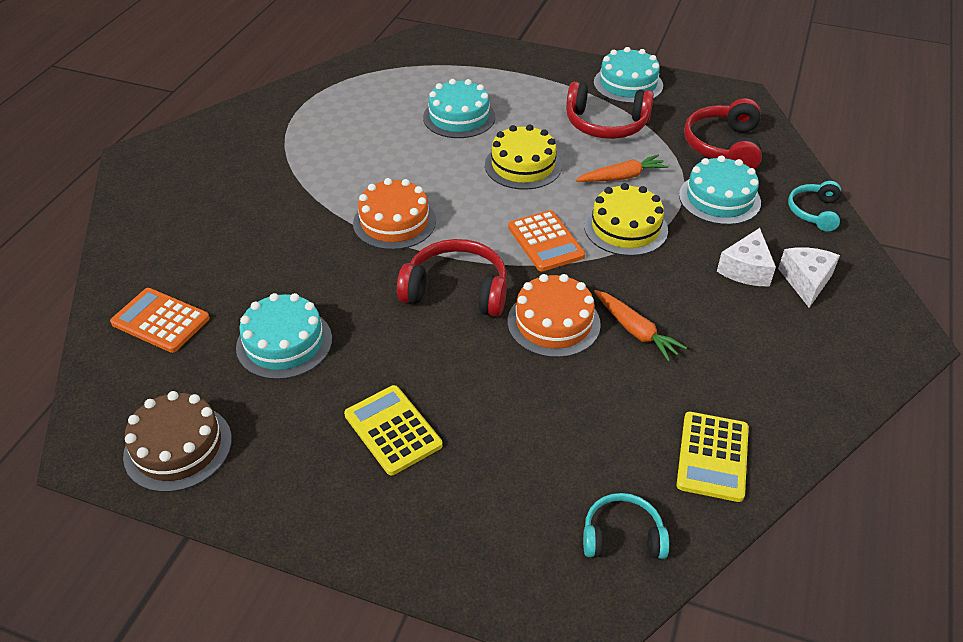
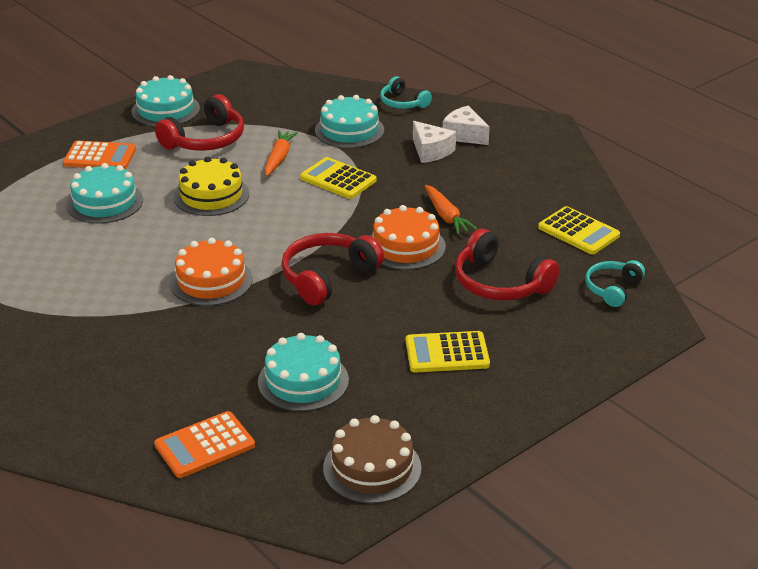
camera: 60 degrees left, 10 degrees down
orange calculator [508,210,585,271] -> orange calculator moved to [63,141,136,169]
yellow cake [584,183,668,256] -> yellow calculator [300,157,377,199]
orange carrot [594,290,687,362] -> orange carrot turned 75 degrees clockwise [425,185,477,235]
red headphones [684,98,762,169] -> red headphones moved to [455,229,560,301]

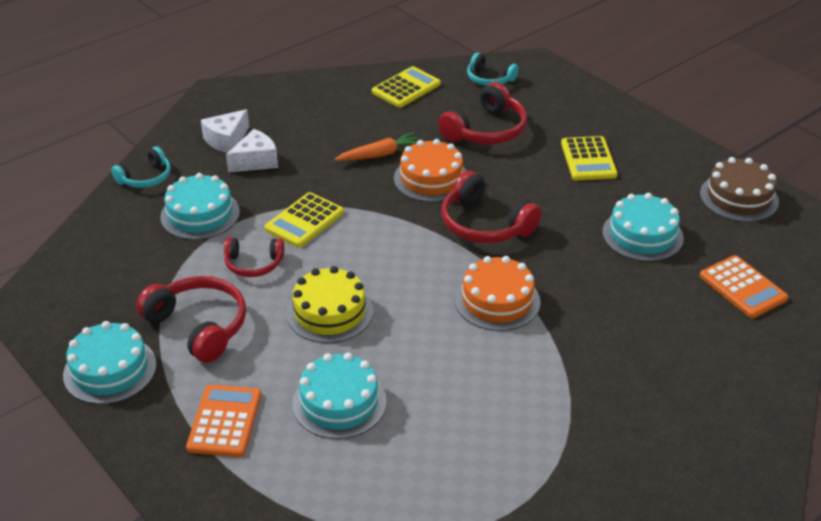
camera: 90 degrees left, 5 degrees up
orange carrot [265,130,298,176] -> red headphones [224,237,284,277]

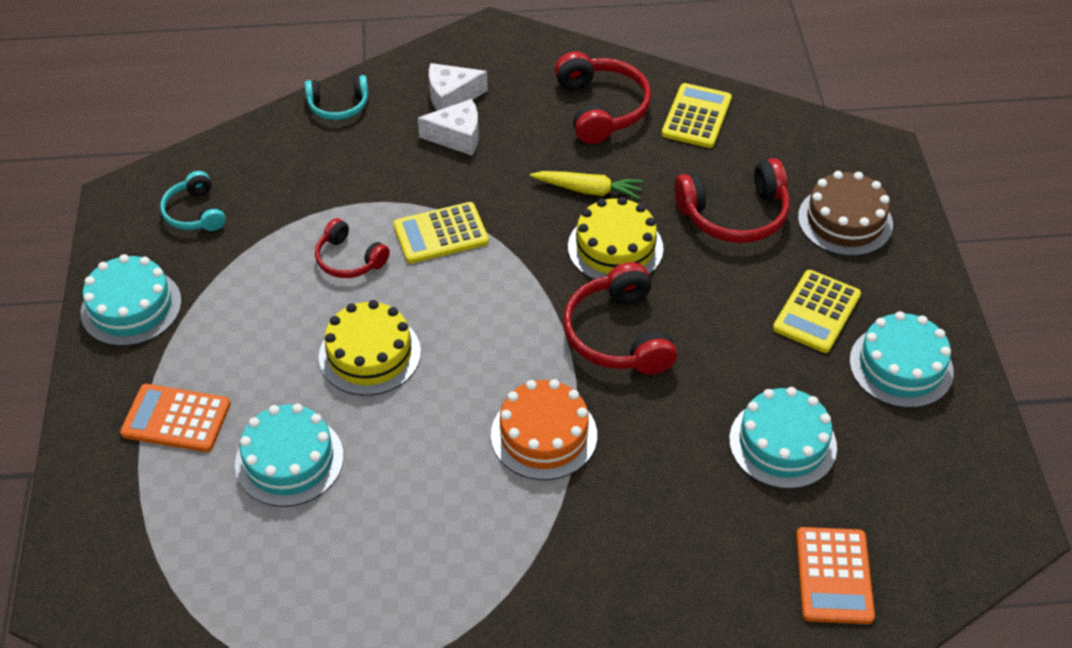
camera: 35 degrees right, 10 degrees up
red headphones [136,276,246,363] -> red headphones moved to [555,51,651,144]
turquoise cake [160,173,240,240] -> turquoise cake moved to [849,311,954,408]
orange calculator [186,385,261,457] -> orange calculator turned 120 degrees counterclockwise [120,384,231,452]
orange carrot [335,132,418,161] -> yellow carrot [530,171,643,199]
yellow calculator [372,66,441,108] -> yellow calculator turned 60 degrees counterclockwise [662,83,732,148]
orange cake [394,139,467,202] -> yellow cake [568,197,664,280]
turquoise headphones [467,53,519,86] -> turquoise headphones moved to [160,171,226,231]
brown cake [700,157,779,222] -> brown cake moved to [798,171,893,256]

